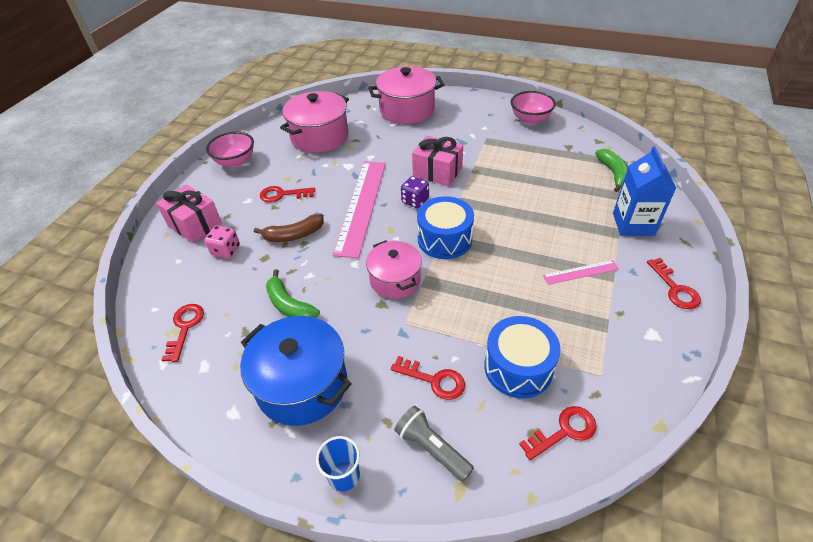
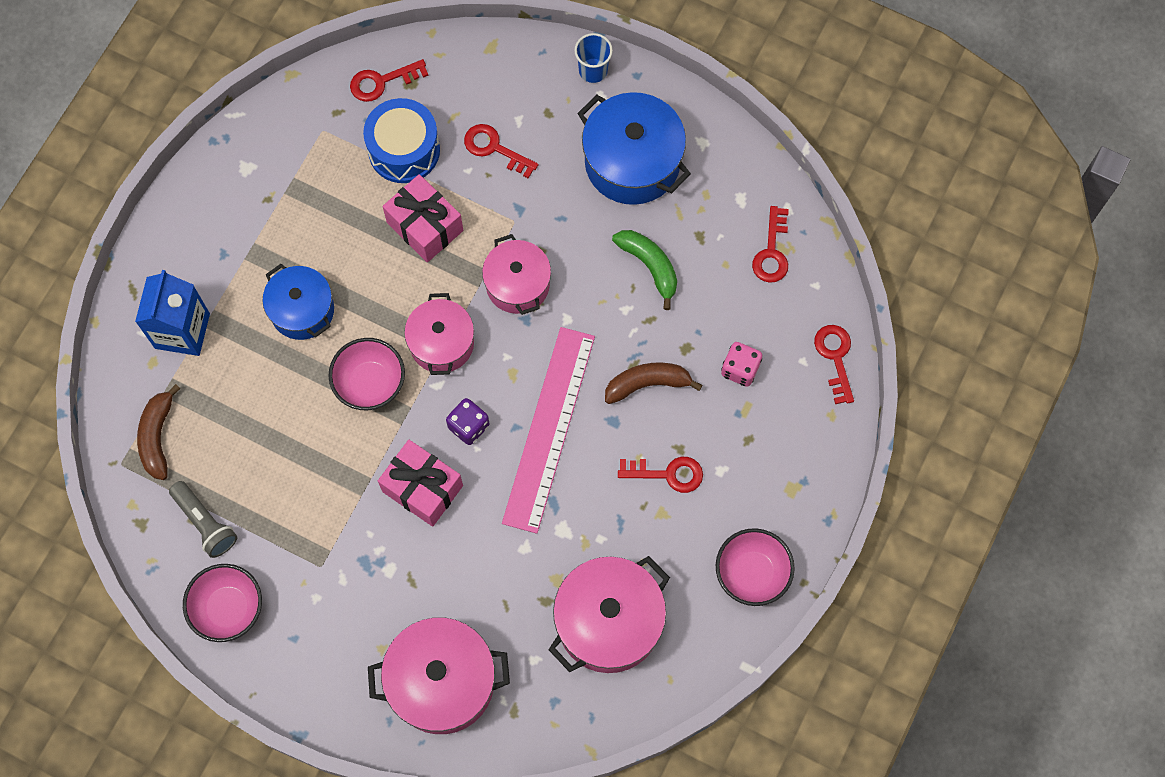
camera: 175 degrees left, 25 degrees up
pink gift [156,185,222,243] -> pink gift moved to [382,174,463,262]
grey flashlight [394,405,474,482] -> grey flashlight moved to [169,481,237,558]
blue drum [417,196,474,259] -> pink pot [404,293,474,375]
pink ruler [543,260,619,285] -> none
green banana [596,149,628,192] -> brown banana [137,384,181,480]
red key [647,258,701,309] -> red key moved to [814,325,854,404]
none -> blue pot [263,264,334,340]
none -> pink bowl [328,338,405,410]

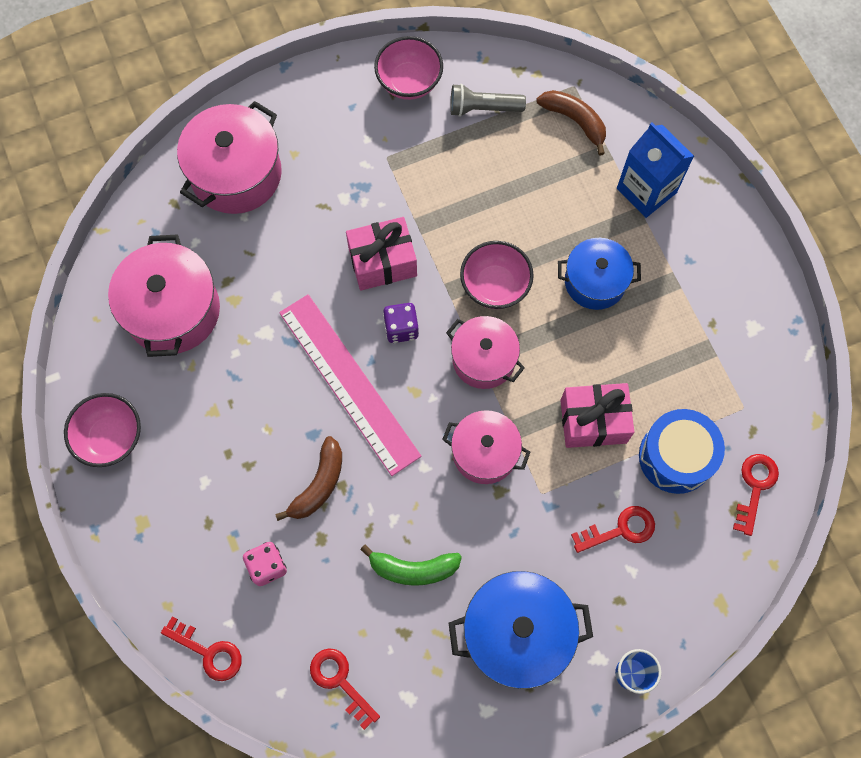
camera: 130 degrees right, 0 degrees up
red key [618,457,703,493] -> none

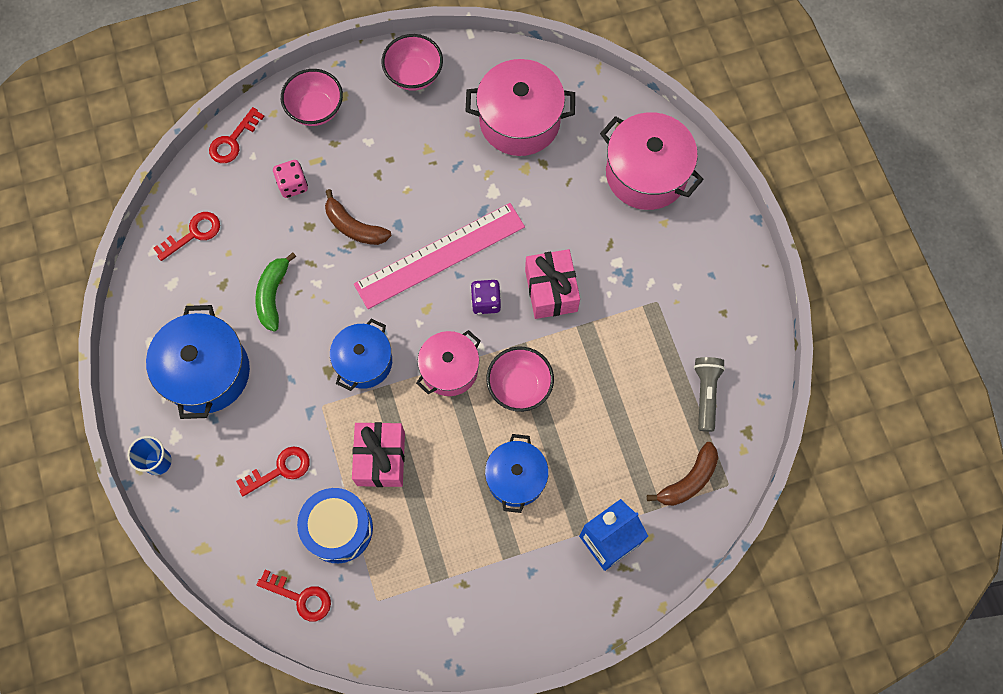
camera: 95 degrees right, 0 degrees up
pink bowl [374,36,443,100] -> pink bowl moved to [281,69,343,126]
pink pot [442,410,530,484] -> blue pot [330,319,392,391]
red key [571,506,655,553] -> red key turned 105 degrees counterclockwise [236,446,310,496]

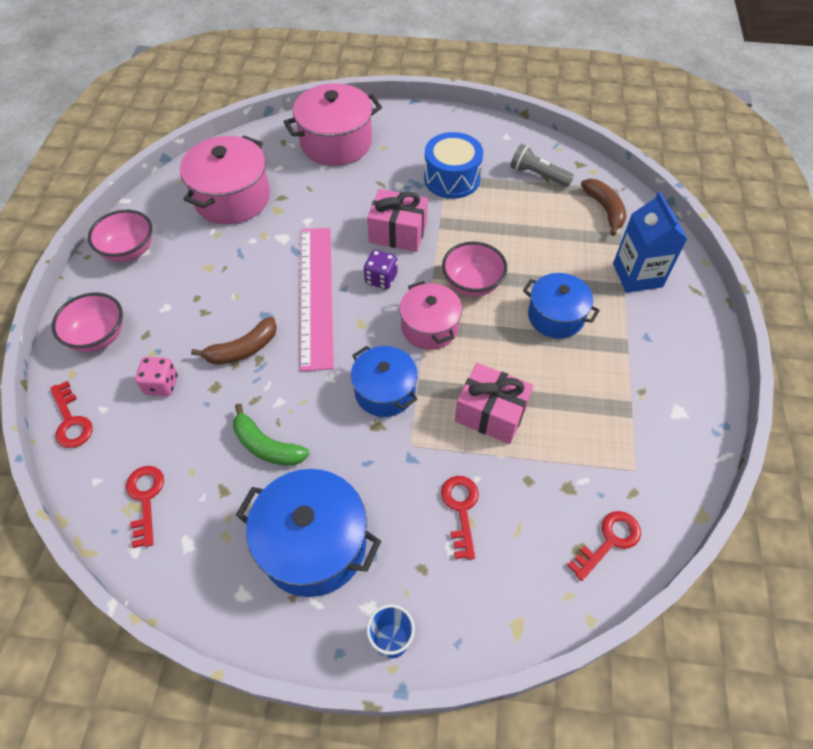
camera: 65 degrees left, 15 degrees down
blue drum [297,488,373,563] -> blue drum moved to [424,132,483,199]

